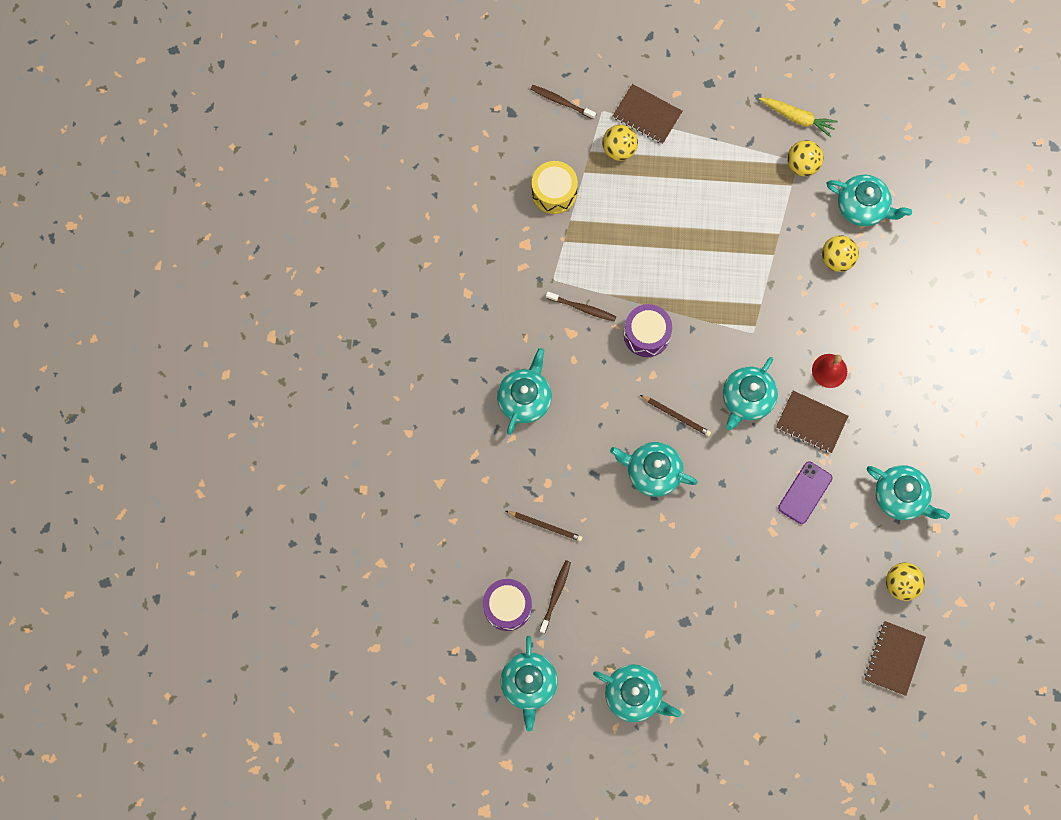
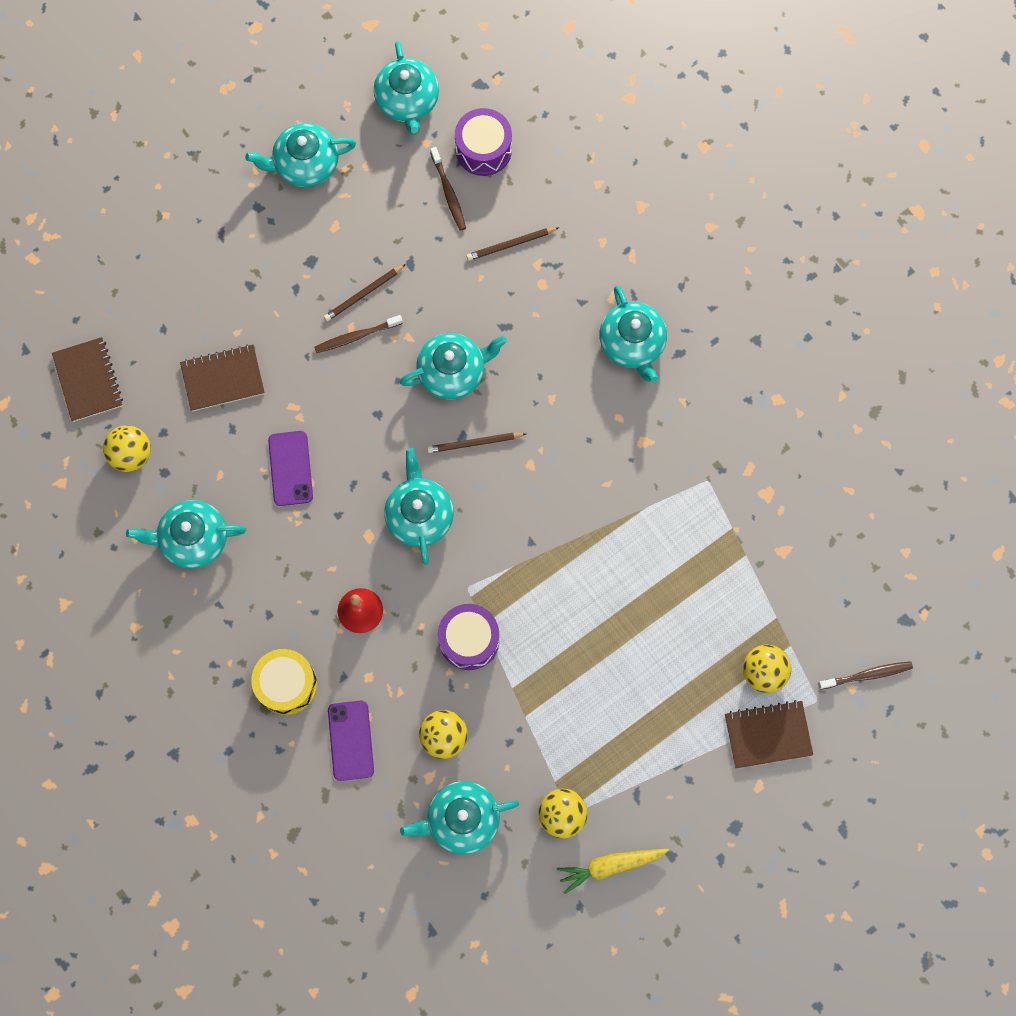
camera: 140 degrees right, 0 degrees up
turquoise teapot [500,636,558,731] -> turquoise teapot turned 150 degrees counterclockwise [374,41,439,135]
yellow drum [532,161,578,214] -> yellow drum moved to [251,649,317,715]
brown toothbrush [546,292,617,322] -> brown toothbrush moved to [314,315,403,353]
purple drum [624,304,672,357] -> purple drum moved to [438,604,499,670]
brown notebook [776,391,848,453] -> brown notebook moved to [180,345,265,411]
none -> brown pencil [324,264,406,321]
none -> purple phone [328,701,374,781]

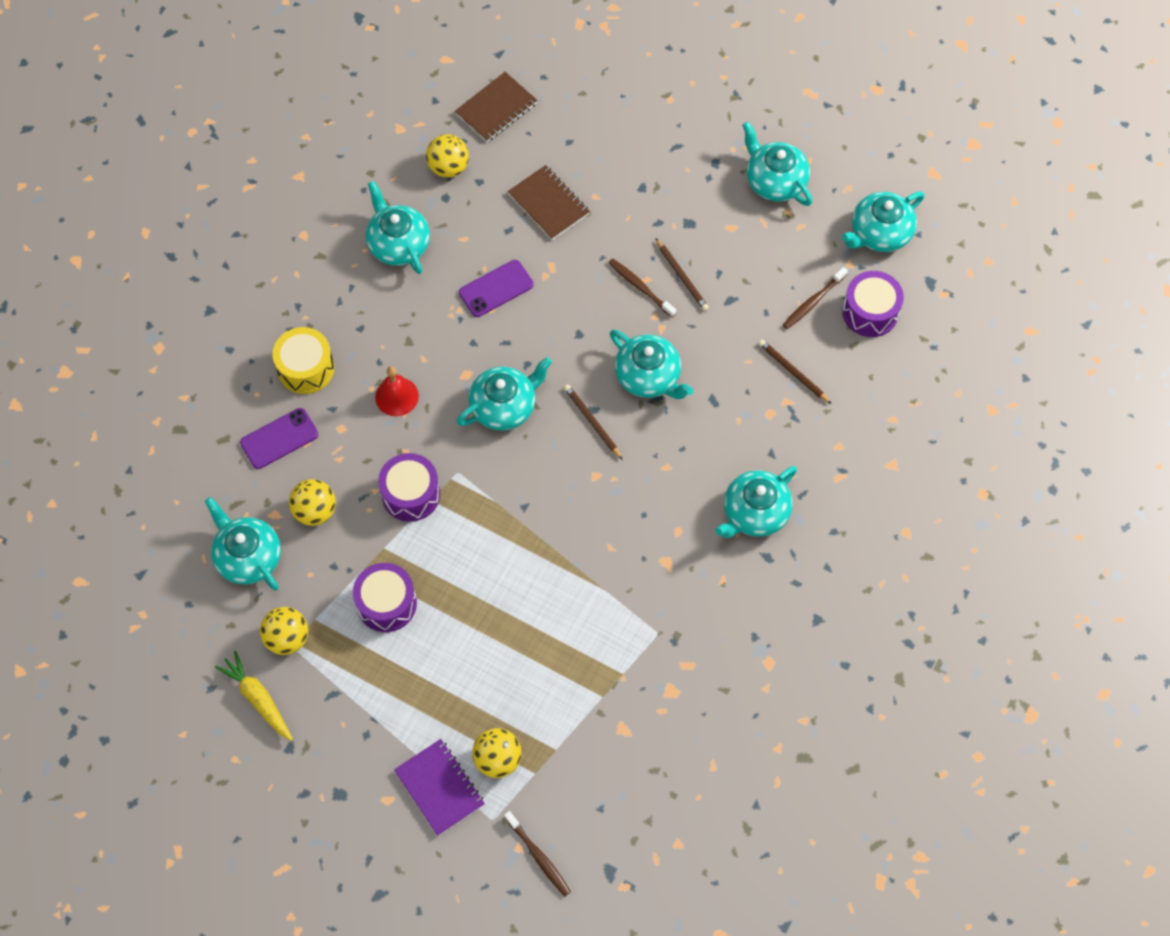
camera: 65 degrees right, 10 degrees down
brown pencil [324,264,406,321] -> brown pencil turned 150 degrees counterclockwise [655,238,709,311]
brown notebook [725,700,813,768] -> purple notebook [394,739,485,836]
none -> purple drum [353,563,417,632]

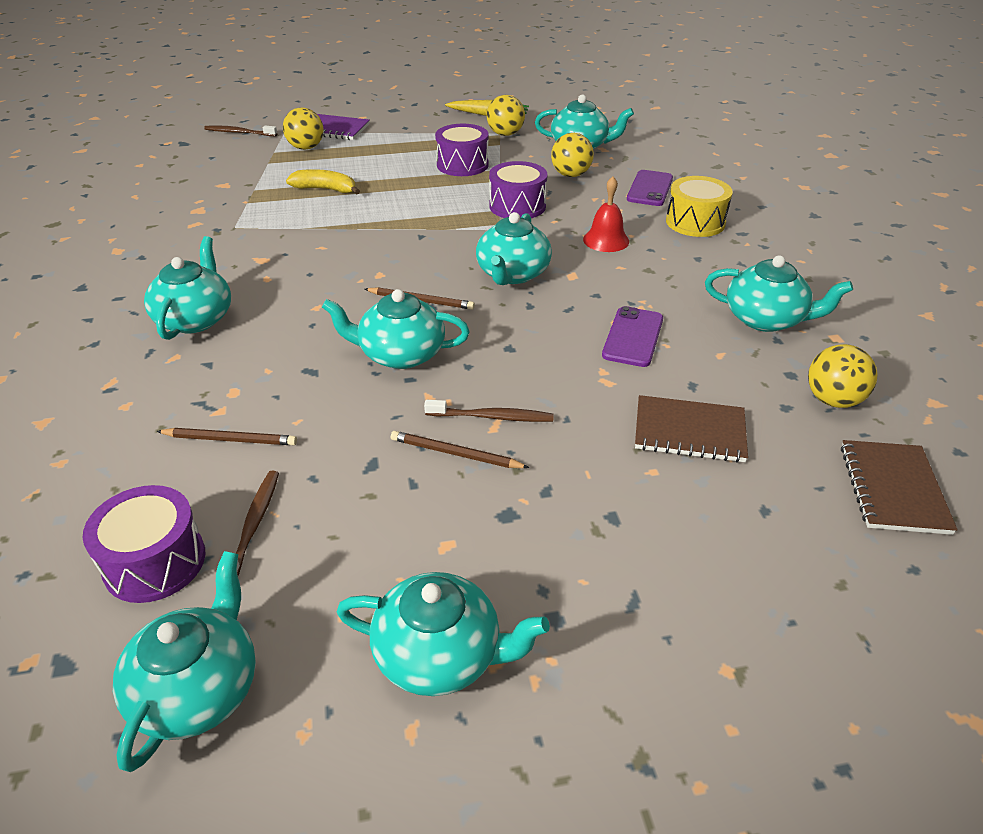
camera: 140 degrees right, 25 degrees down
none -> yellow banana [286,169,360,194]

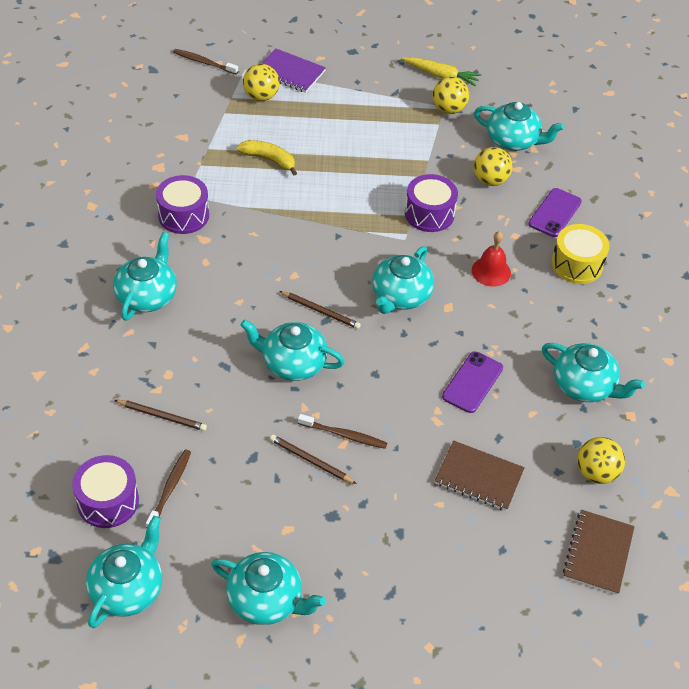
camera: 10 degrees right, 10 degrees up
purple drum [435,124,489,176] -> purple drum moved to [156,175,209,234]

